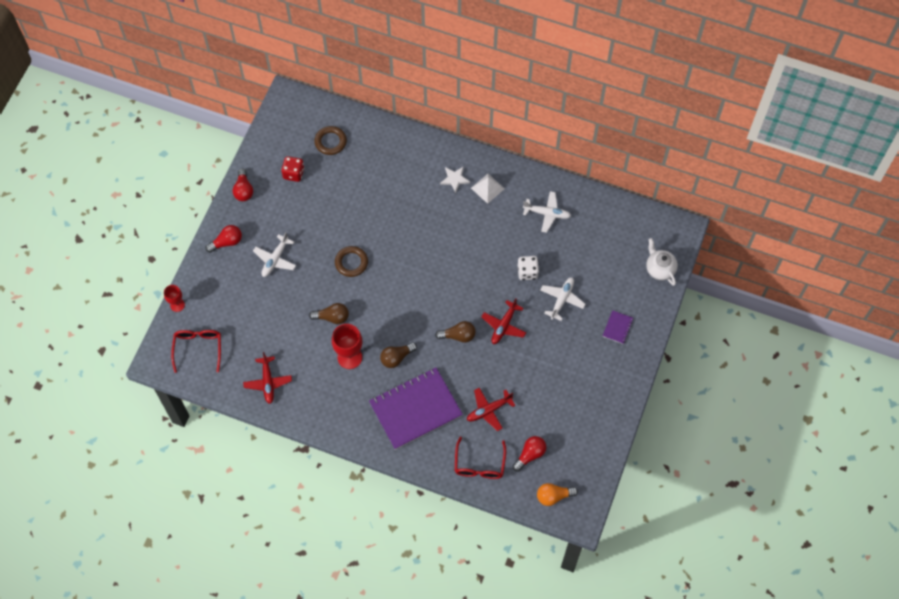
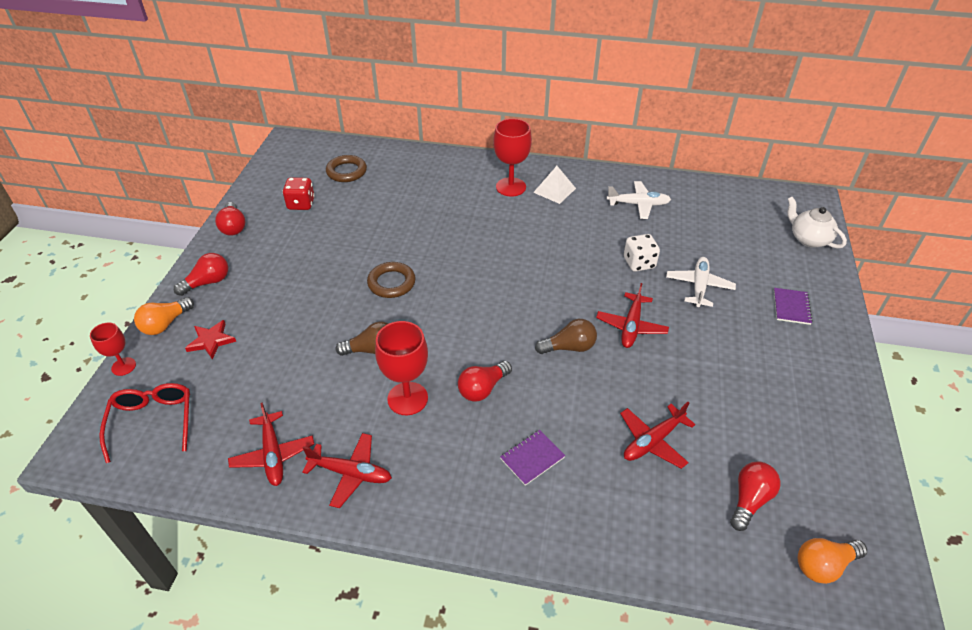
camera: 10 degrees left, 20 degrees down
white plane [253,232,296,277] -> none
purple notebook [369,368,463,450] -> purple notebook [500,430,565,486], size x0.40
brown light bulb [380,342,417,368] -> red light bulb [458,361,512,402]
white star [440,166,470,193] -> red goblet [493,118,532,197]
red glasses [455,437,506,479] -> none
none -> orange light bulb [134,297,194,335]
none -> red star [185,320,236,359]
none -> red plane [302,433,392,508]

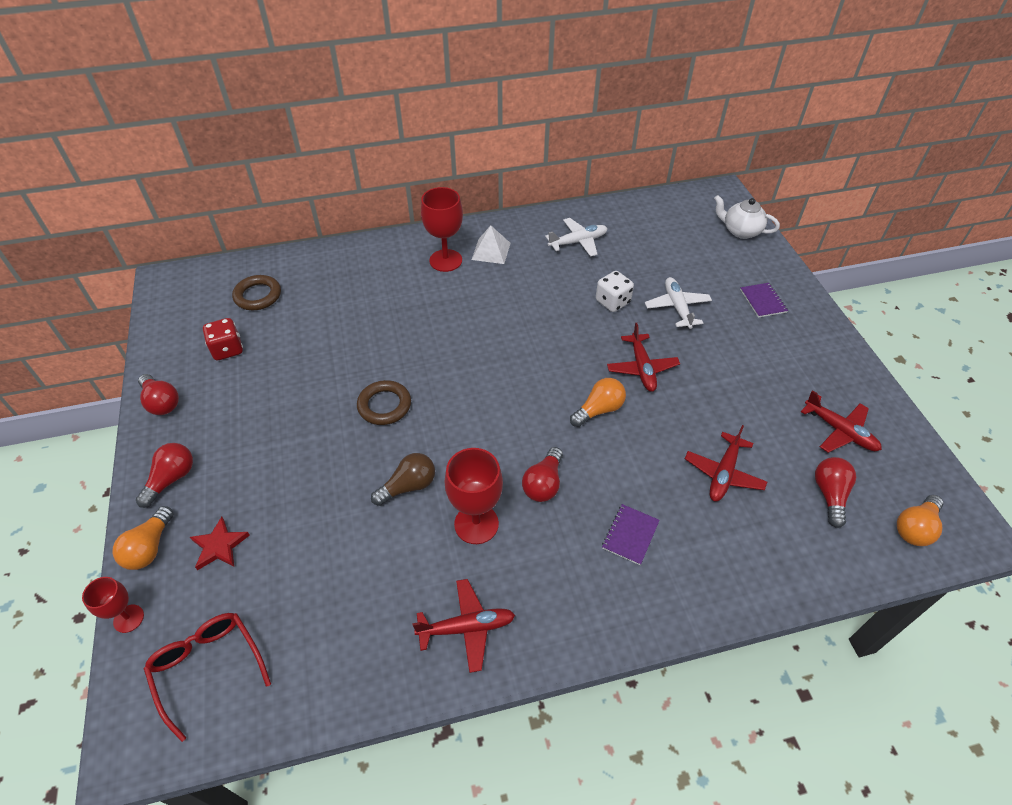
camera: 25 degrees left, 5 degrees up
red plane [228,402,314,486] -> red plane moved to [801,390,882,453]
brown light bulb [535,319,597,354] -> orange light bulb [570,378,626,427]

